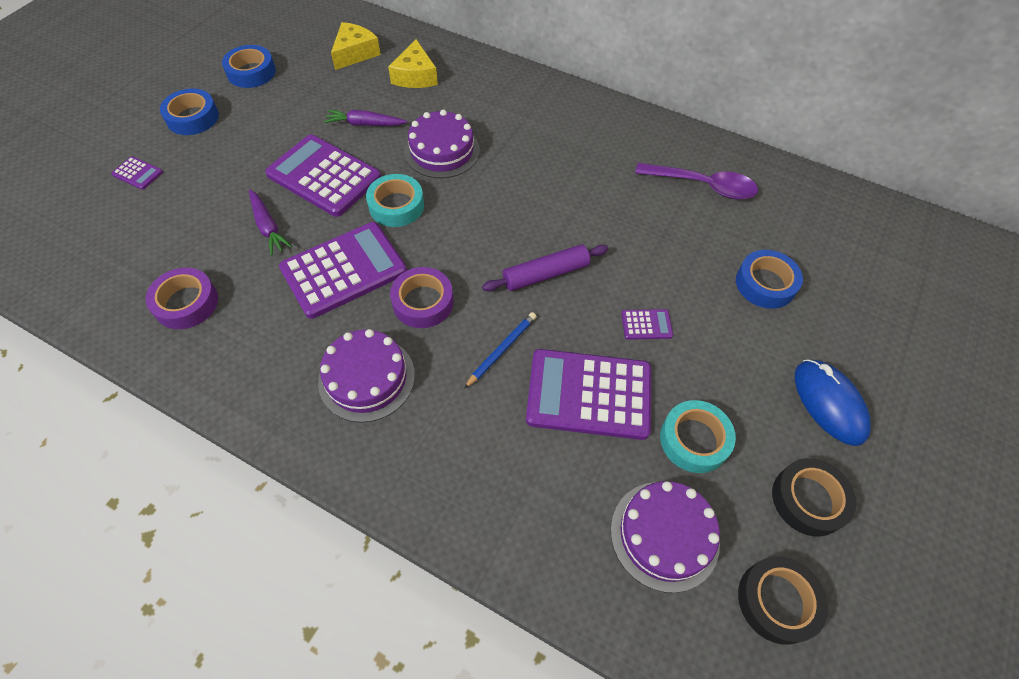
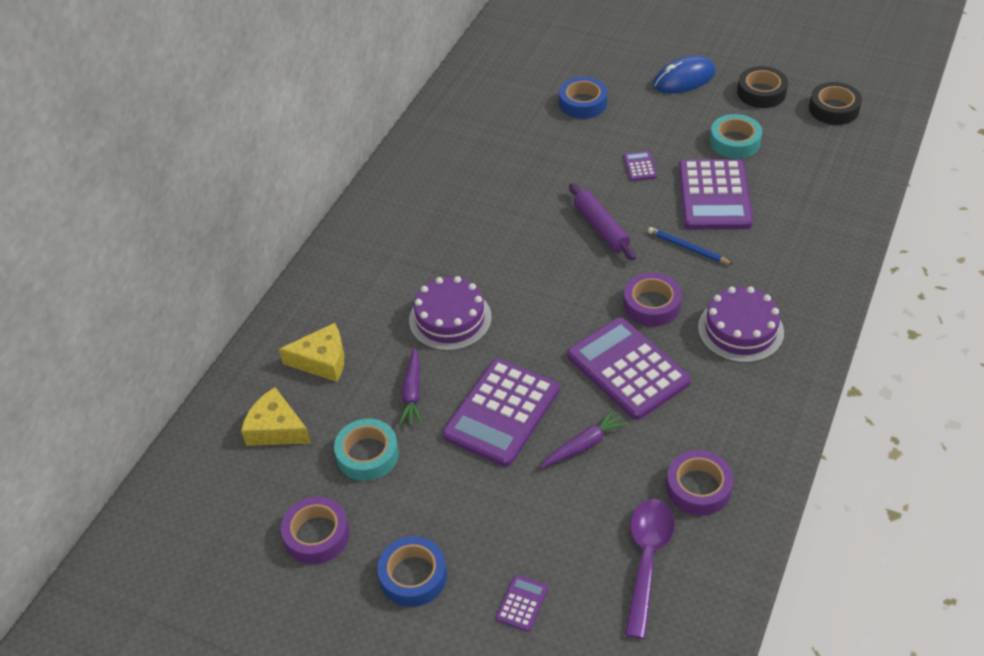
camera: 90 degrees left, 10 degrees down
blue tape [222,45,276,88] -> purple tape [281,497,350,564]
turquoise tape [366,174,424,227] -> turquoise tape moved to [334,419,399,481]
purple cake [611,481,720,593] -> none
purple spoon [635,163,758,199] -> purple spoon moved to [625,499,675,639]

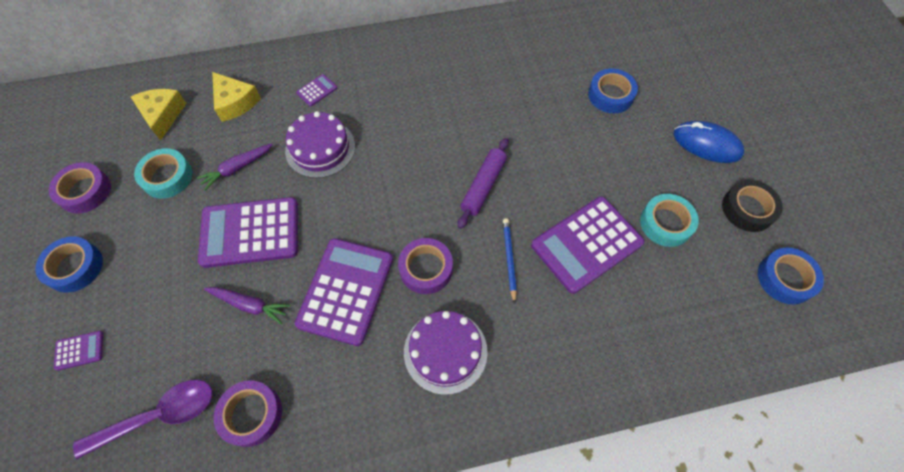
camera: 50 degrees right, 15 degrees up
purple calculator [623,151,657,181] -> purple calculator moved to [296,74,337,106]
black tape [809,82,862,125] -> blue tape [758,248,824,305]

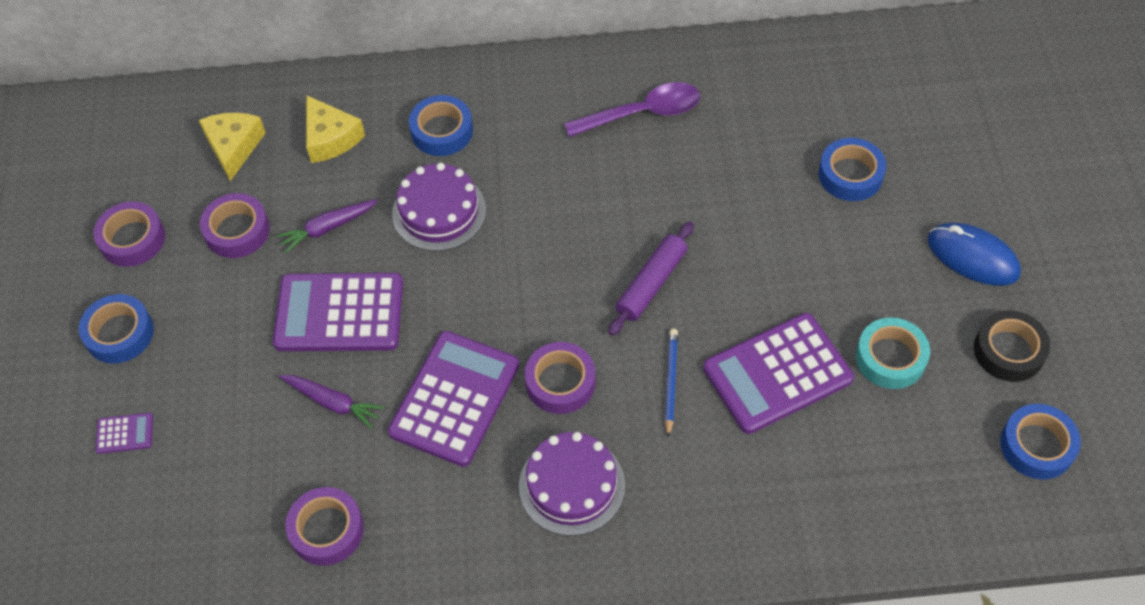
camera: 10 degrees right, 5 degrees down
purple spoon [73,380,212,459] -> purple spoon moved to [564,82,700,137]
turquoise tape [134,148,193,199] -> purple tape [200,193,270,258]
purple calculator [296,74,337,106] -> blue tape [409,95,473,156]

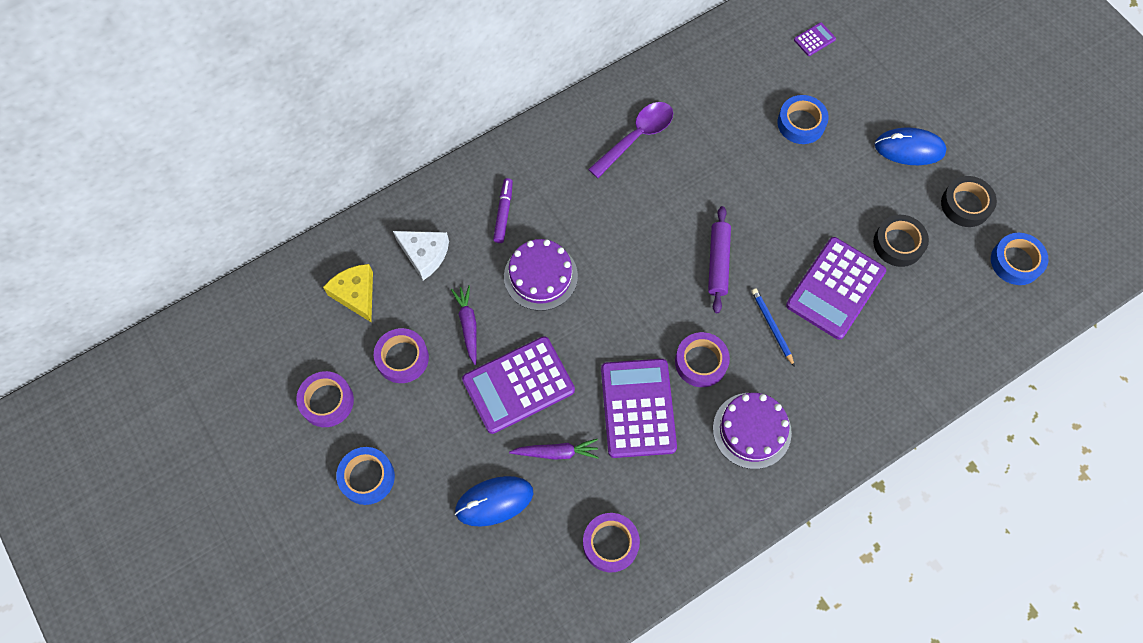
camera: 30 degrees left, 10 degrees up
purple calculator [95,413,153,454] -> purple calculator moved to [794,22,836,56]
purple carrot [276,199,378,253] -> purple carrot turned 135 degrees clockwise [451,285,477,365]
yellow cheese [306,95,365,163] -> white cheese [393,231,449,280]
blue tape [409,95,473,156] -> purple marker [493,178,513,243]
turquoise tape [856,317,930,389] -> black tape [873,215,929,267]
none -> blue mouse [455,476,533,527]

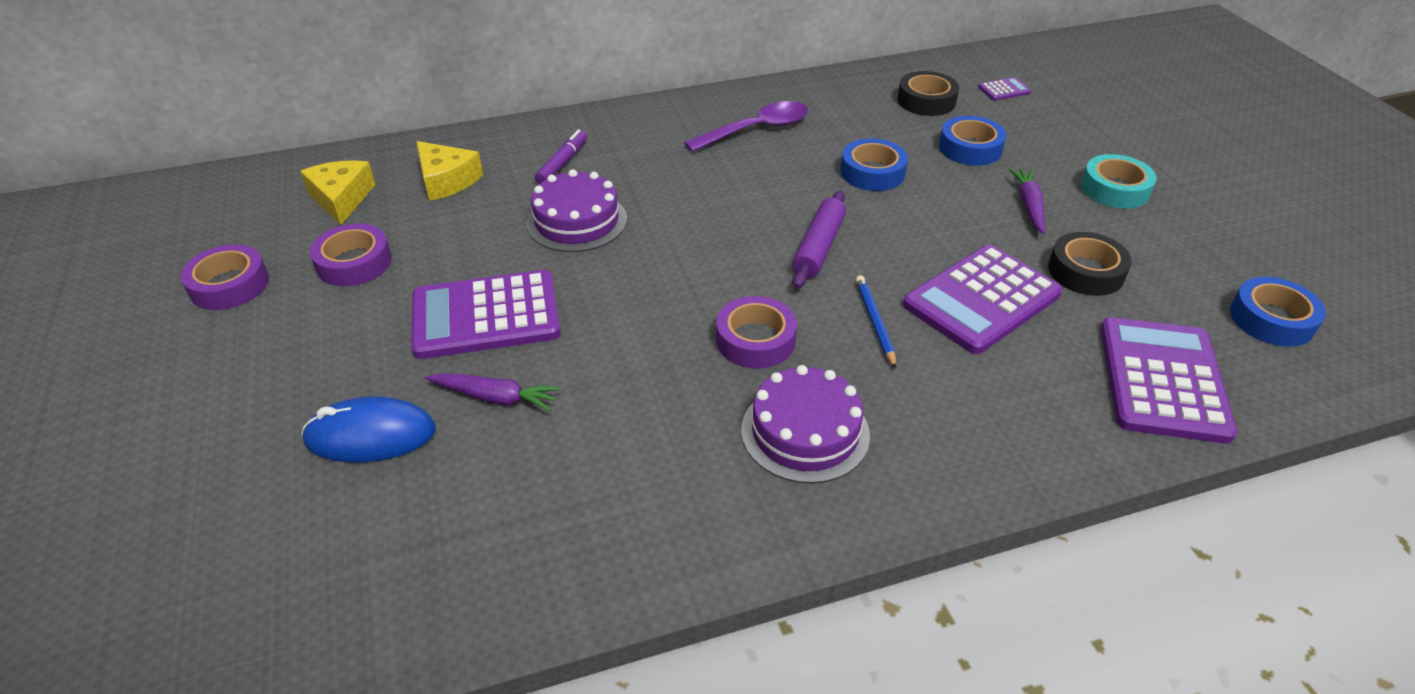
camera: 15 degrees right, 25 degrees down
blue tape [336,447,395,505] -> blue tape moved to [840,138,908,191]
white cheese [393,231,449,280] -> yellow cheese [417,141,483,201]
purple carrot [451,285,477,365] -> purple carrot moved to [1008,168,1045,234]
purple tape [583,513,640,572] -> none
purple calculator [601,359,677,458] -> purple calculator moved to [1100,317,1237,444]
blue mouse [875,127,947,165] -> turquoise tape [1081,154,1157,209]
black tape [941,176,997,227] -> black tape moved to [897,71,959,116]

